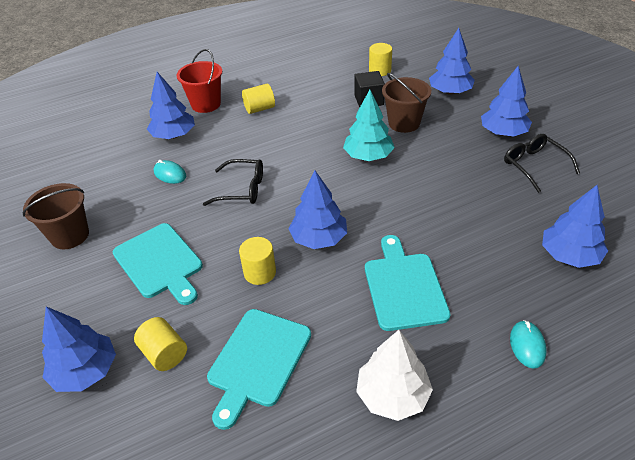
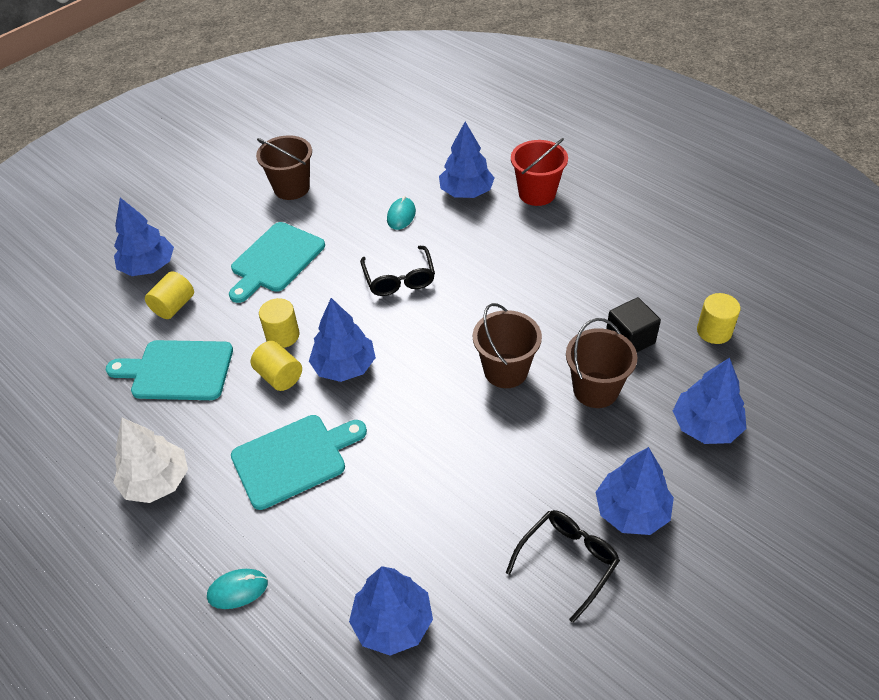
camera: 70 degrees right, 5 degrees up
yellow cylinder [242,84,275,114] -> yellow cylinder moved to [251,341,302,391]
turquoise tree [343,90,395,161] -> brown bucket [473,303,542,388]

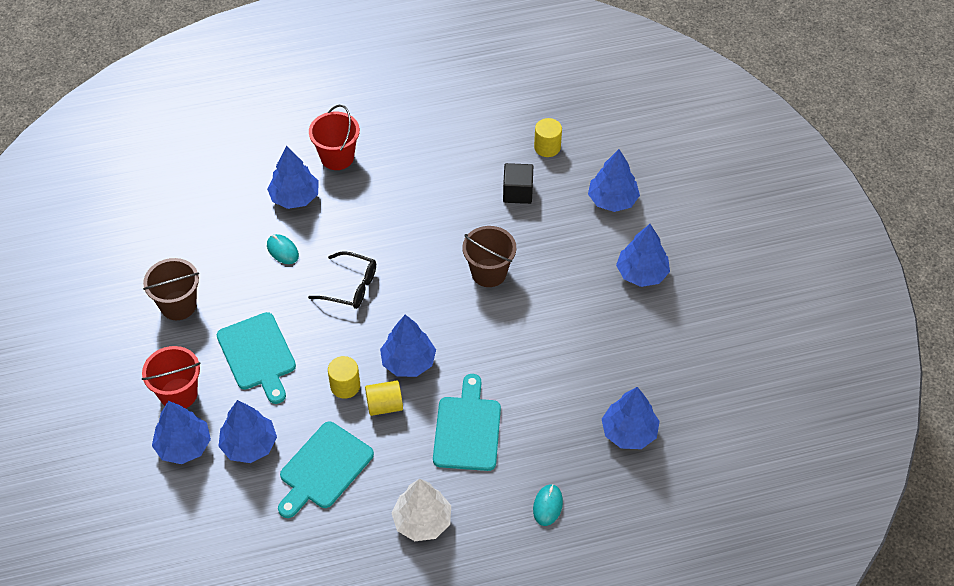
camera: 60 degrees left, 5 degrees up
yellow cylinder [145,271,194,319] -> blue tree [218,400,277,463]
black glasses [506,510,620,623] -> none
brown bucket [566,318,637,408] -> none
none -> red bucket [142,346,201,409]

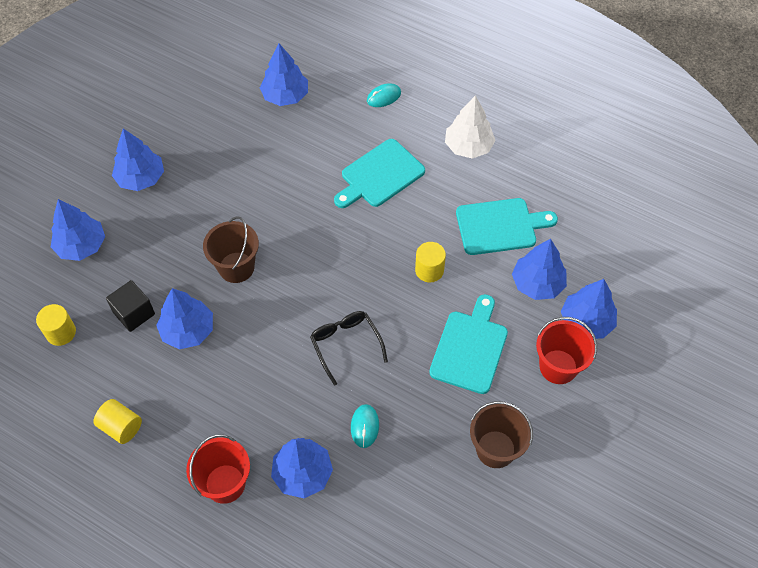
camera: 135 degrees left, 5 degrees up
yellow cylinder [365,381,403,416] -> yellow cylinder moved to [93,399,142,444]
blue tree [380,315,436,377] -> blue tree moved to [156,288,213,349]

